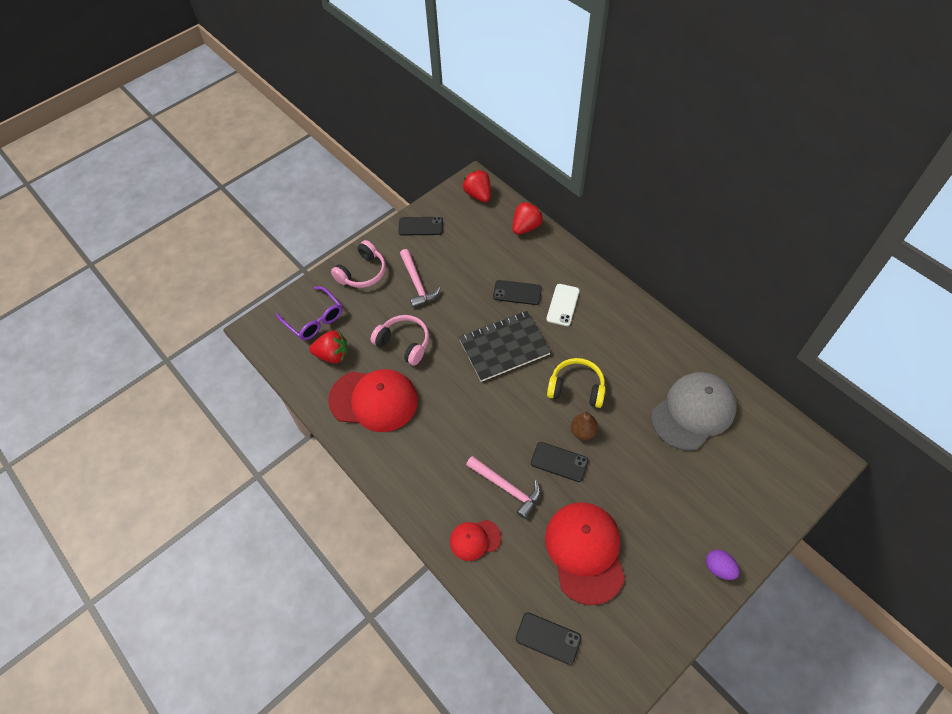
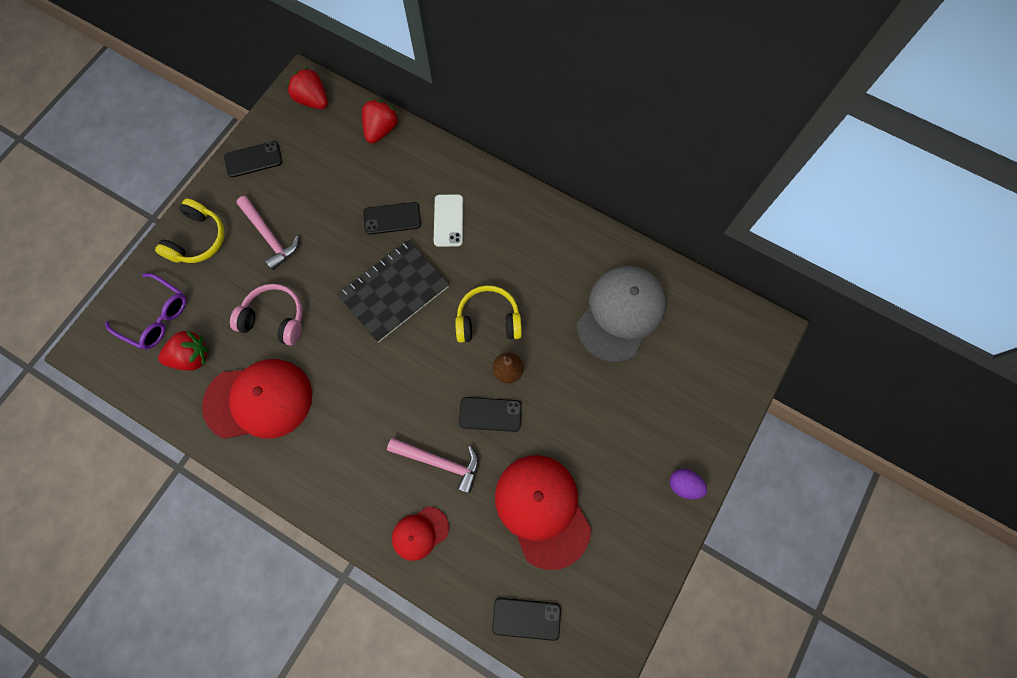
camera: 20 degrees left, 15 degrees up
pink headphones [331,240,386,288] -> yellow headphones [155,198,225,263]

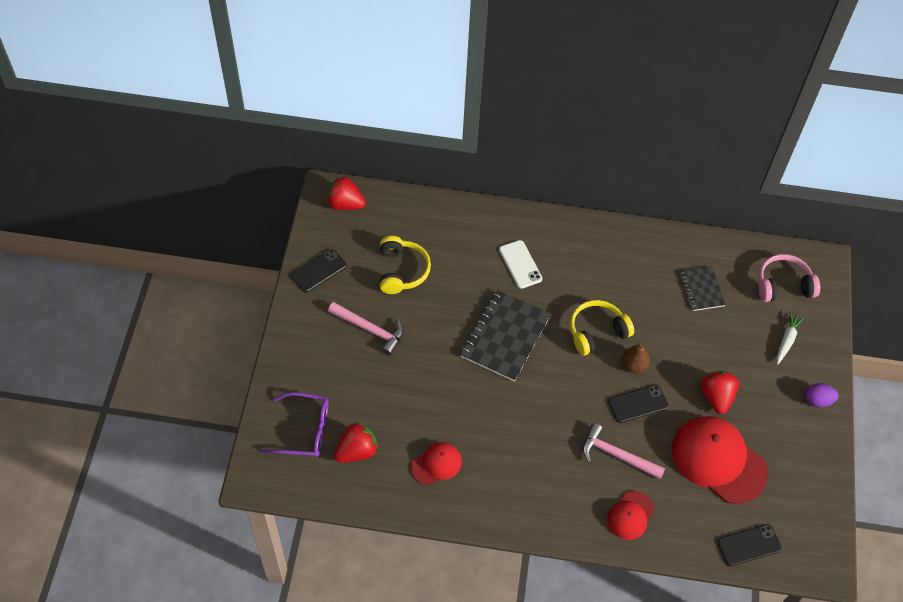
camera: 25 degrees left, 15 degrees down
yellow headphones [155,198,225,263] -> yellow headphones moved to [380,236,431,294]
red cap [202,359,312,439] -> red cap [411,442,462,486], size x0.52
pink headphones [230,284,303,346] -> pink headphones moved to [758,254,820,302]
red strawberry [362,99,399,144] -> red strawberry moved to [701,371,739,414]
black phone [363,202,421,235] -> none
pink hammer [387,438,479,494] -> pink hammer turned 150 degrees counterclockwise [583,423,665,479]
grey cap [577,266,666,362] -> black notebook [680,266,725,311]
none -> white carrot [777,312,804,364]

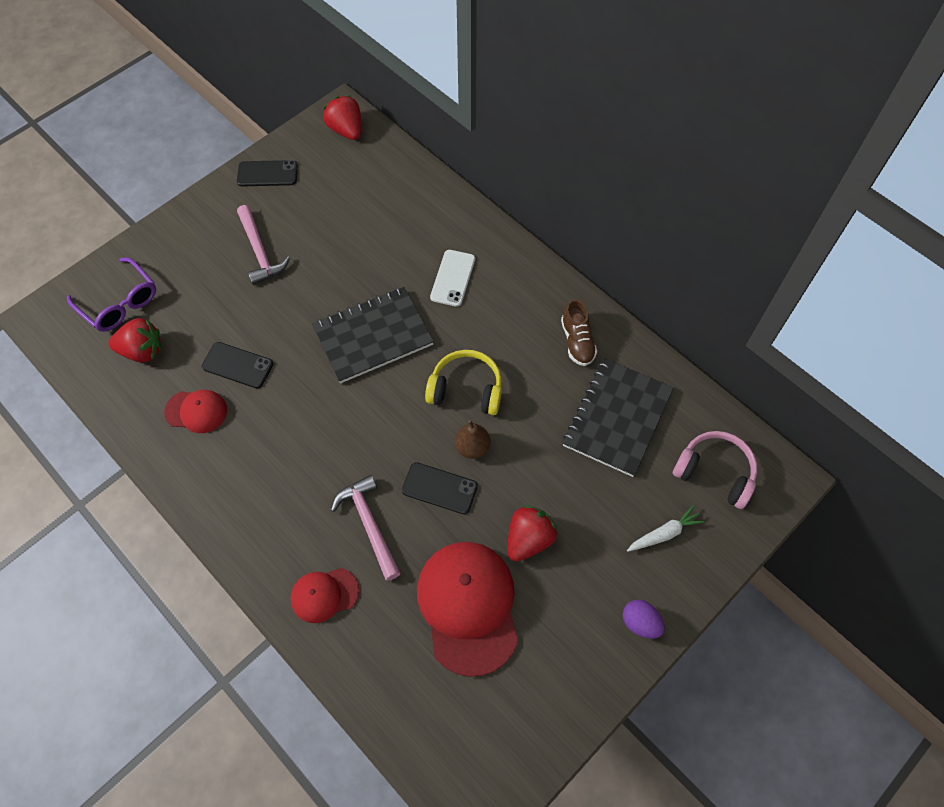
camera: 40 degrees right, 5 degrees up
yellow headphones [380,236,431,294] -> none
black notebook [680,266,725,311] -> black notebook [563,358,674,477], size x1.76
black phone [717,524,781,567] -> black phone moved to [202,342,273,388]
none -> brown shoe [561,299,597,366]

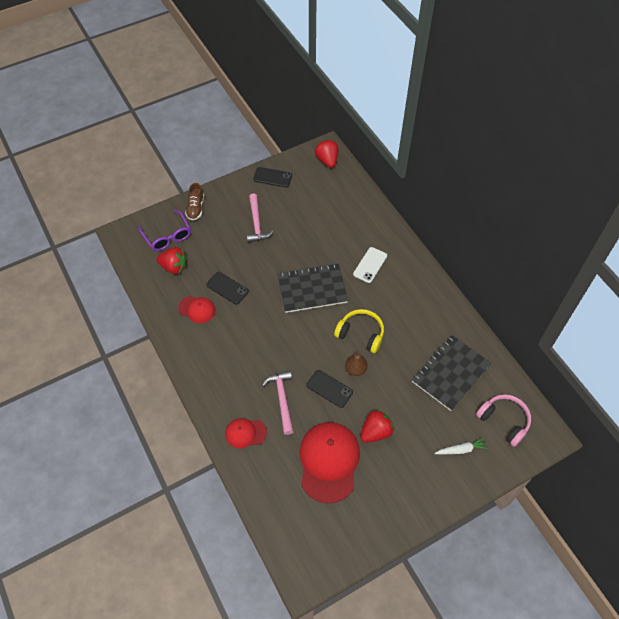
camera: 15 degrees right, 5 degrees down
brown shoe [561,299,597,366] -> brown shoe moved to [185,183,204,221]
purple egg [623,600,665,639] -> none

